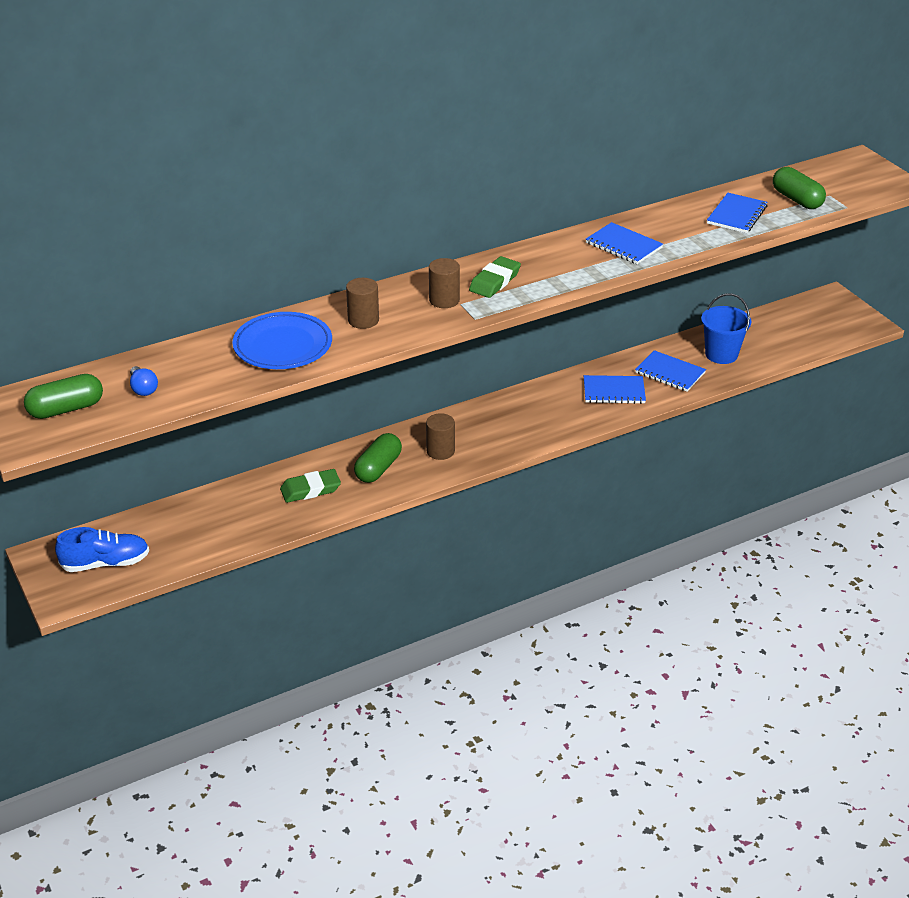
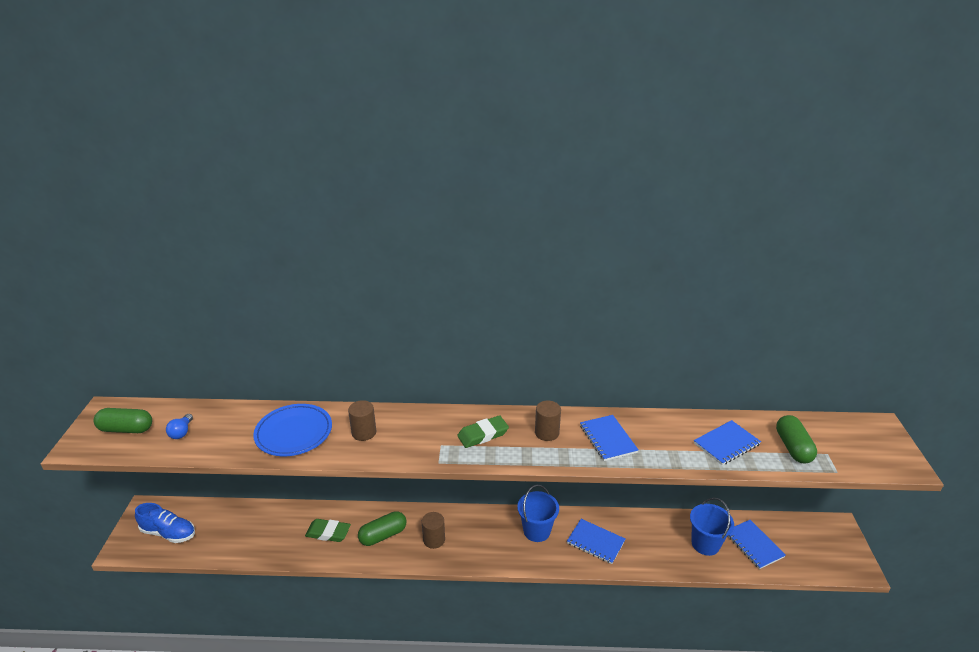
camera: 30 degrees right, 5 degrees down
brown cylinder [429,258,460,308] -> brown cylinder moved to [535,400,561,441]
blue notebook [635,350,706,392] -> blue notebook moved to [728,520,786,569]
none -> blue bucket [517,485,559,542]

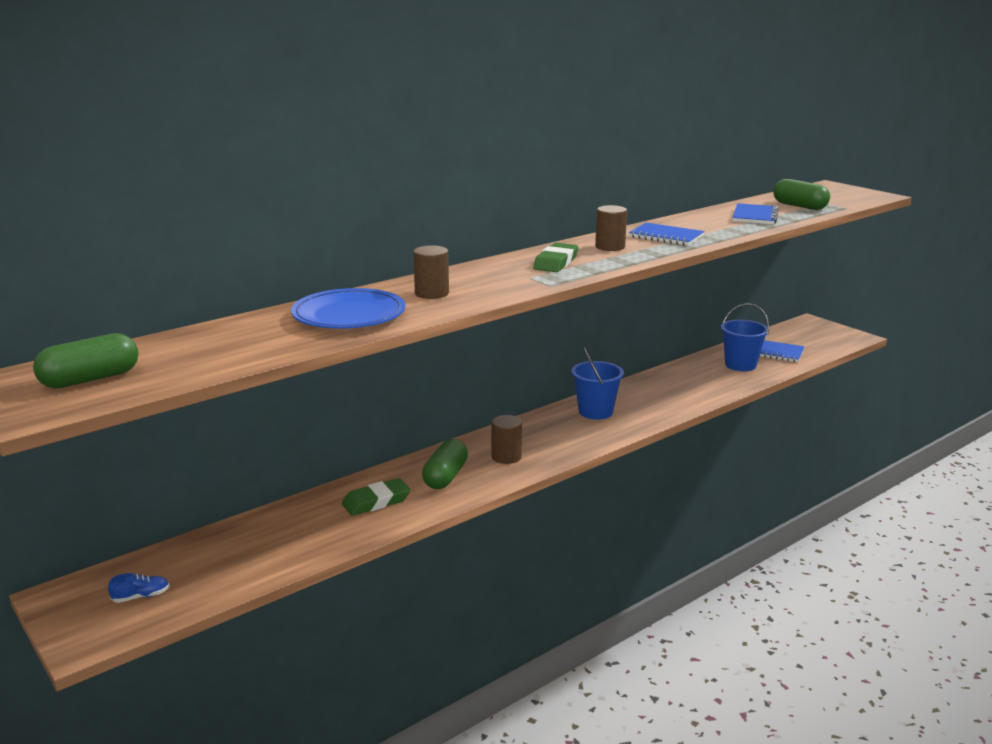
camera: 40 degrees left, 10 degrees down
blue shoe [135,503,195,543] -> blue shoe [108,573,170,603], size x0.51
blue light bulb [166,414,193,439] -> none
blue notebook [567,519,625,564] -> none

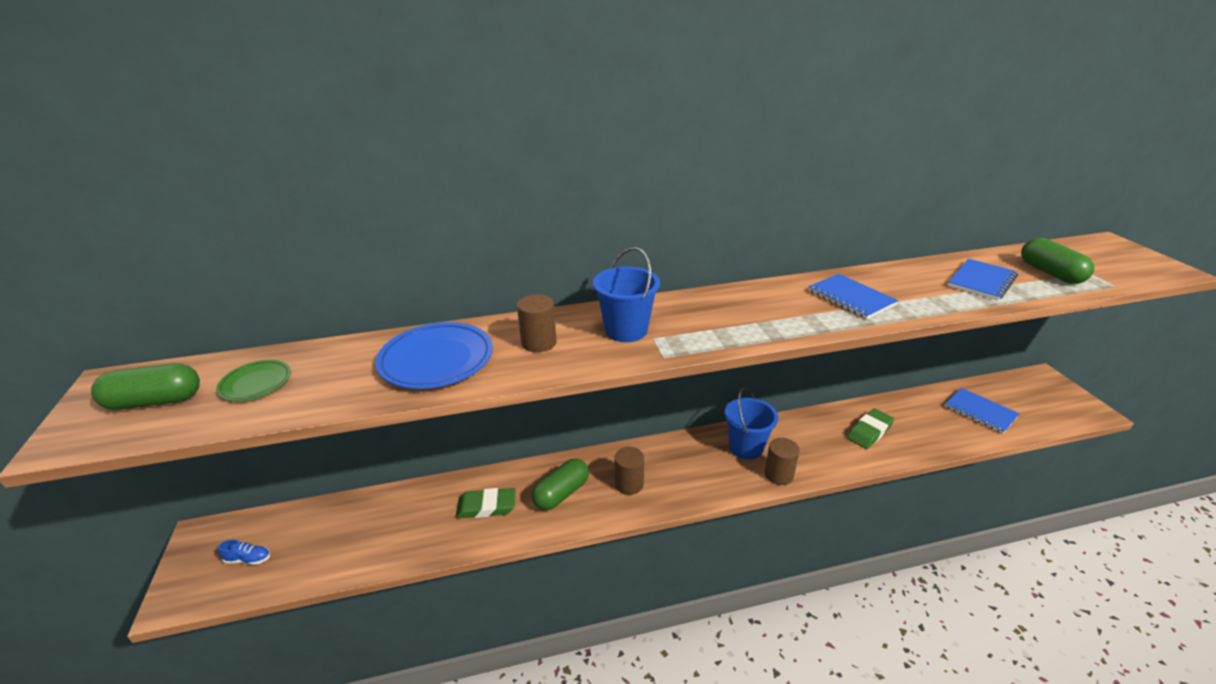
camera: 25 degrees right, 10 degrees up
green eraser [533,243,578,272] -> green eraser moved to [847,408,894,449]
brown cylinder [595,205,627,251] -> brown cylinder moved to [765,438,800,485]
blue bucket [721,303,769,371] -> blue bucket moved to [593,247,660,342]
none -> green plate [216,360,291,401]

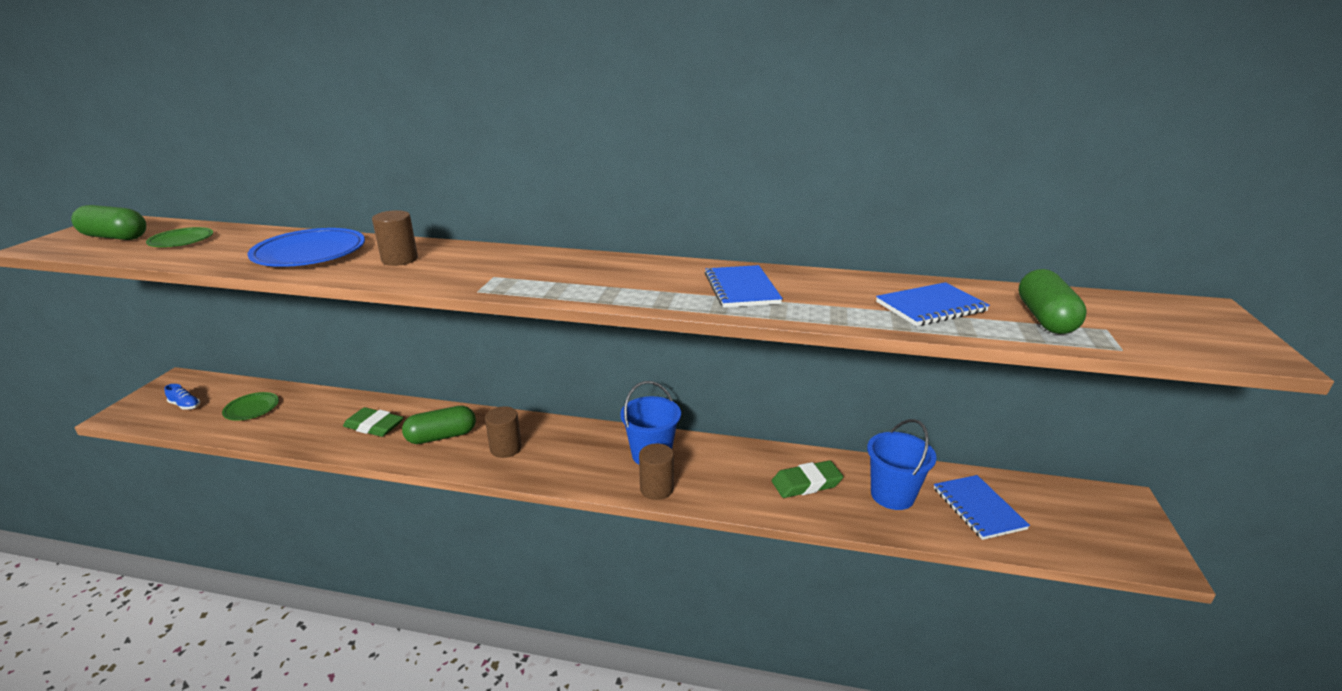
camera: 25 degrees right, 5 degrees down
blue bucket [593,247,660,342] -> blue bucket moved to [867,419,937,510]
none -> green plate [222,392,279,421]

